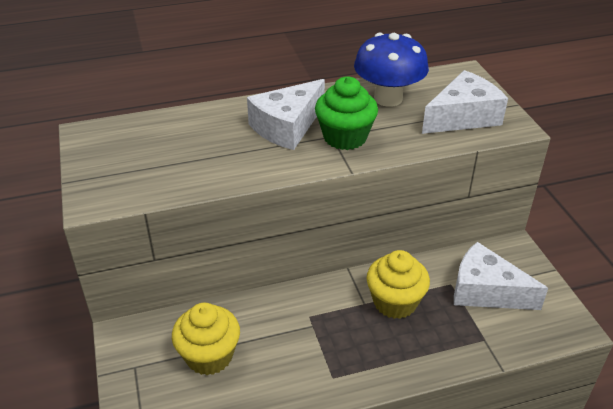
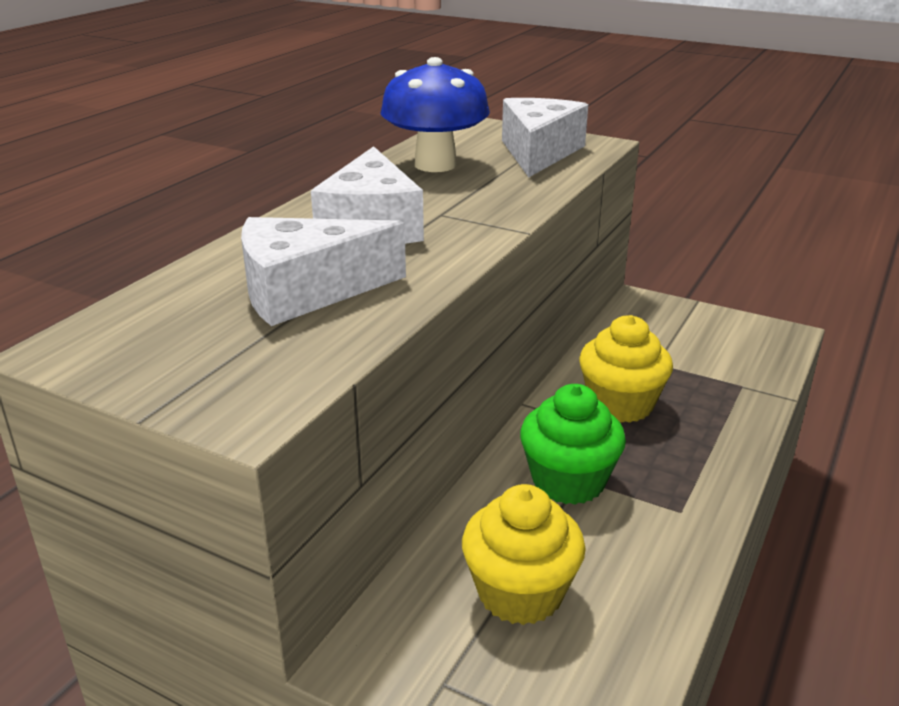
camera: 45 degrees left, 10 degrees down
green cupcake [315,76,378,150] -> green cupcake moved to [520,384,626,505]
white cheese [454,242,548,310] -> white cheese moved to [241,217,406,326]

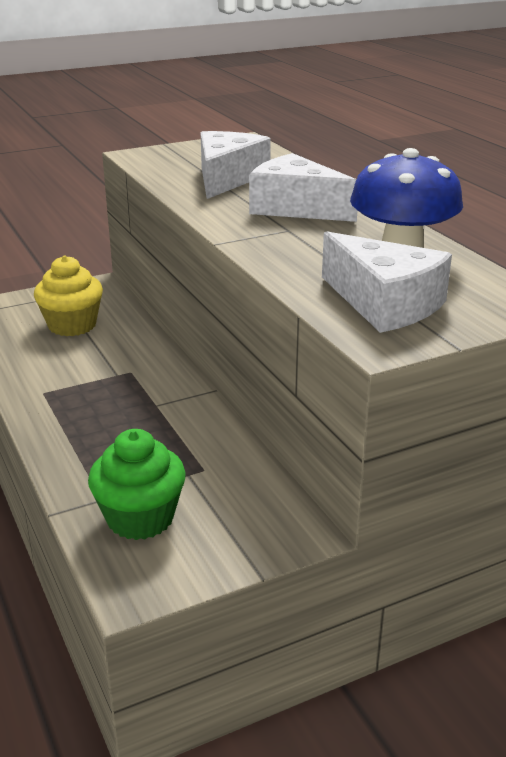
camera: 125 degrees right, 0 degrees up
green cupcake [520,384,626,505] -> green cupcake moved to [88,429,186,540]
yellow cupcake [579,315,673,423] -> none

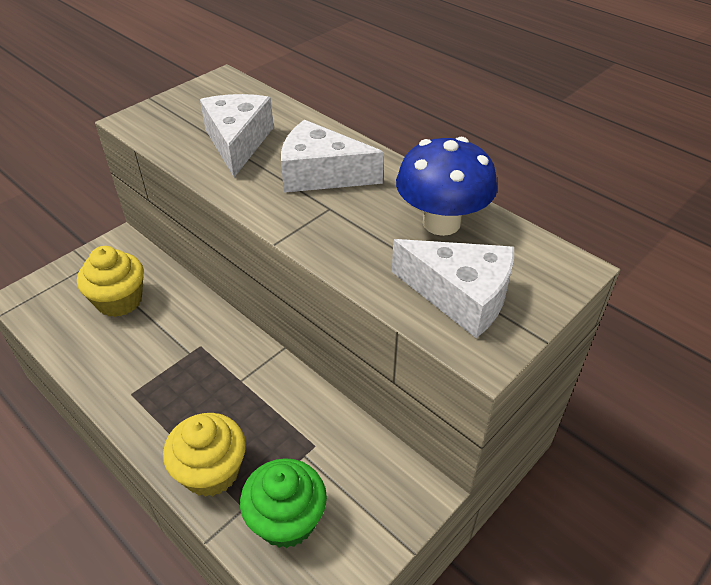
camera: 20 degrees left, 15 degrees up
none -> yellow cupcake [163,413,246,497]

